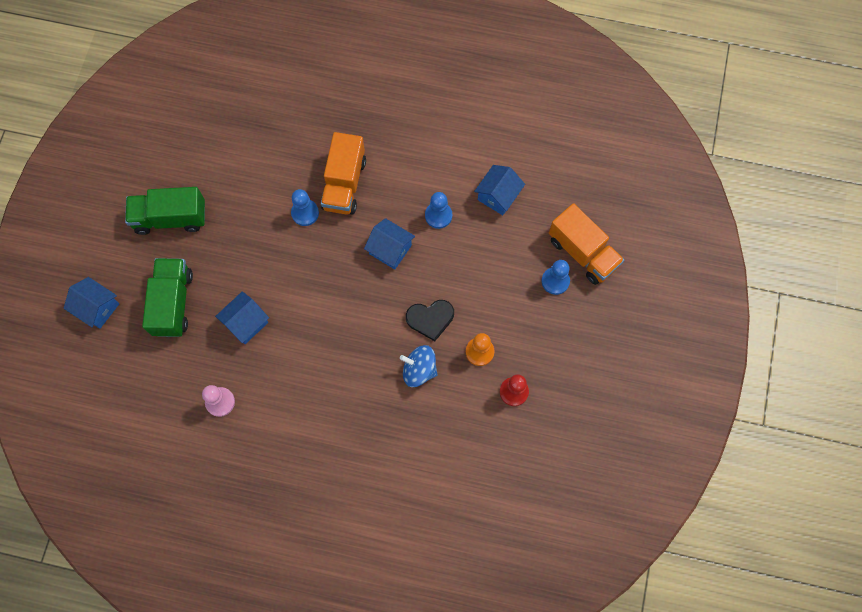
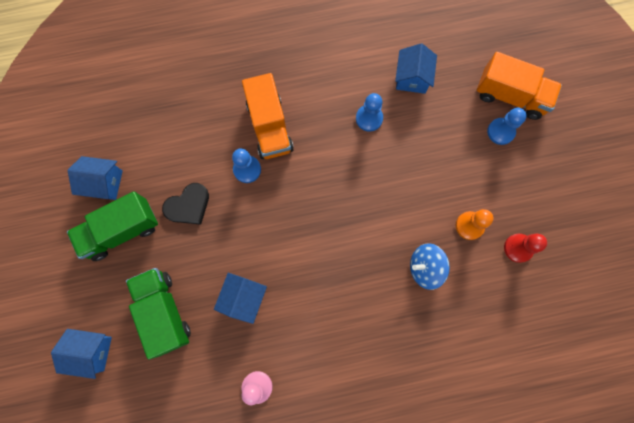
camera: 25 degrees left, 5 degrees up
blue house [364,218,415,270] -> blue house moved to [68,156,123,200]
black heart [406,300,454,341] -> black heart moved to [162,183,209,225]

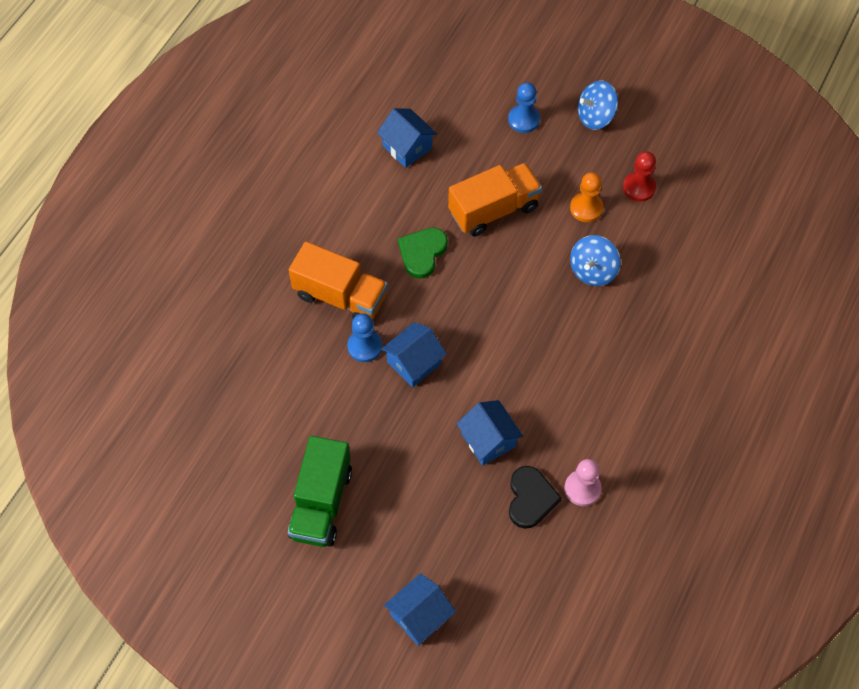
camera: 50 degrees left, 15 degrees down
blue house [68,156,123,200] -> blue house moved to [381,322,447,387]
green truck [126,268,191,360] -> none
black heart [162,183,209,225] -> black heart moved to [509,466,562,529]
blue pawn [356,93,383,132] -> none
orange truck [477,52,562,120] -> orange truck moved to [448,163,542,236]
none -> green heart [398,228,448,279]
none -> blue spinning top [578,80,618,130]

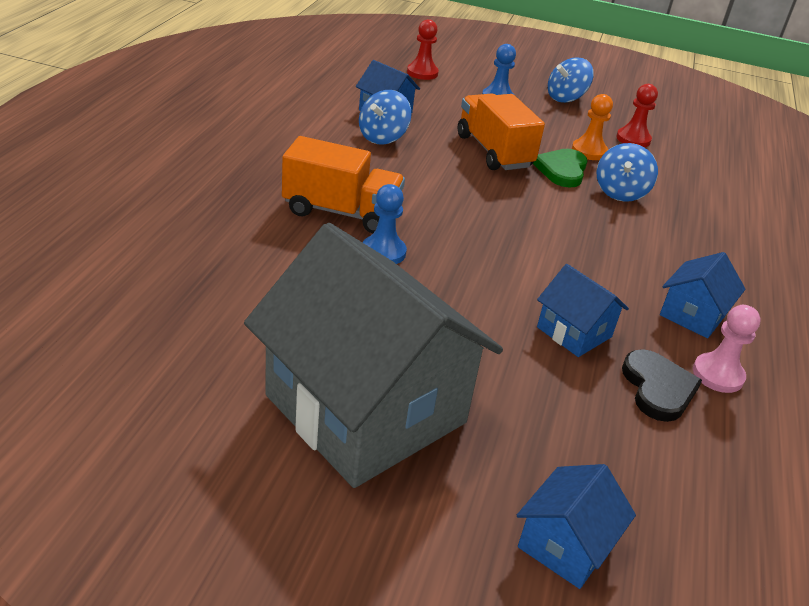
camera: 15 degrees left, 25 degrees down
green truck [288,436,352,547] -> grey house [244,223,503,488]
blue house [381,322,447,387] -> blue house moved to [660,252,746,338]
green heart [398,228,448,279] -> green heart moved to [533,149,587,187]
orange truck [448,163,542,236] -> orange truck turned 75 degrees counterclockwise [458,94,545,170]
none -> blue spinning top [359,90,411,144]
none -> red pawn [407,19,439,80]

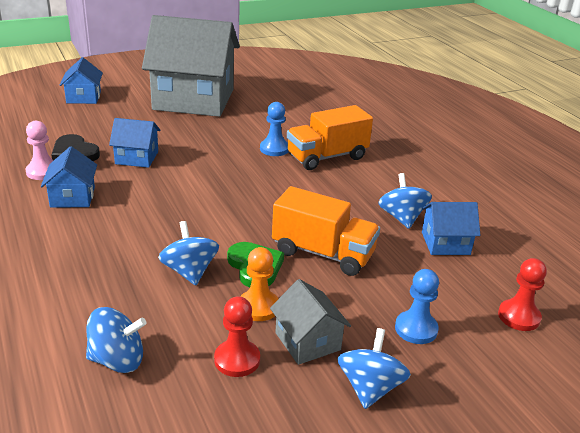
camera: 140 degrees right, 5 degrees down
none -> blue spinning top [86,307,147,373]
none -> grey house [270,279,351,365]

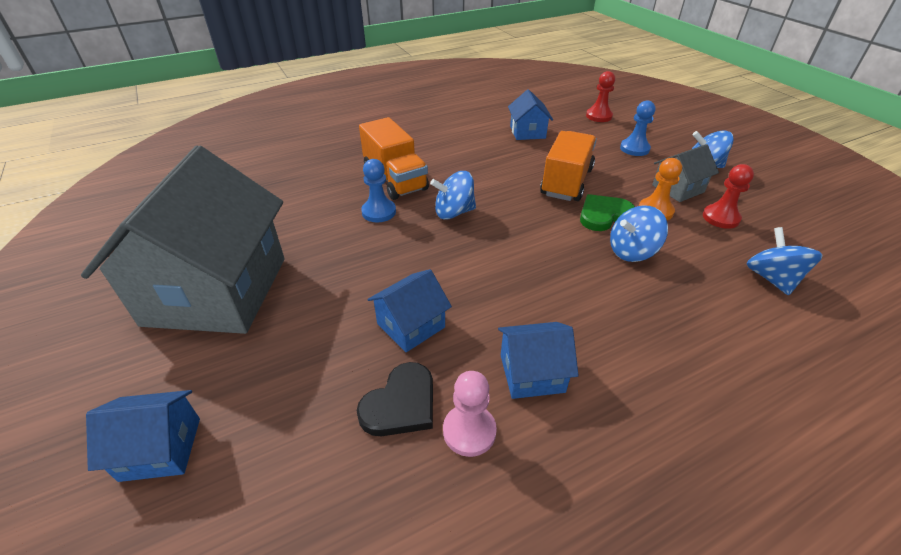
camera: 90 degrees left, 10 degrees up
blue house [109,118,161,168] -> blue house turned 45 degrees clockwise [367,269,452,352]
blue spinning top [378,173,432,229] -> blue spinning top moved to [430,171,476,220]

